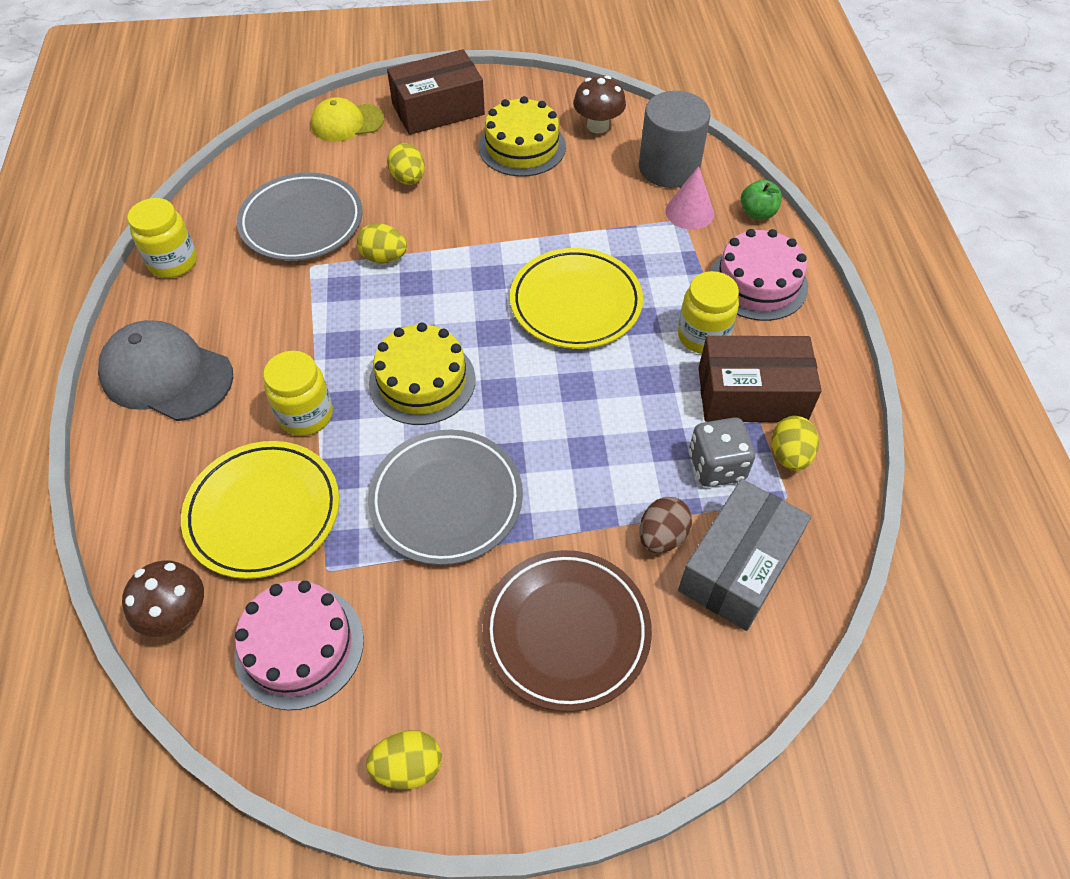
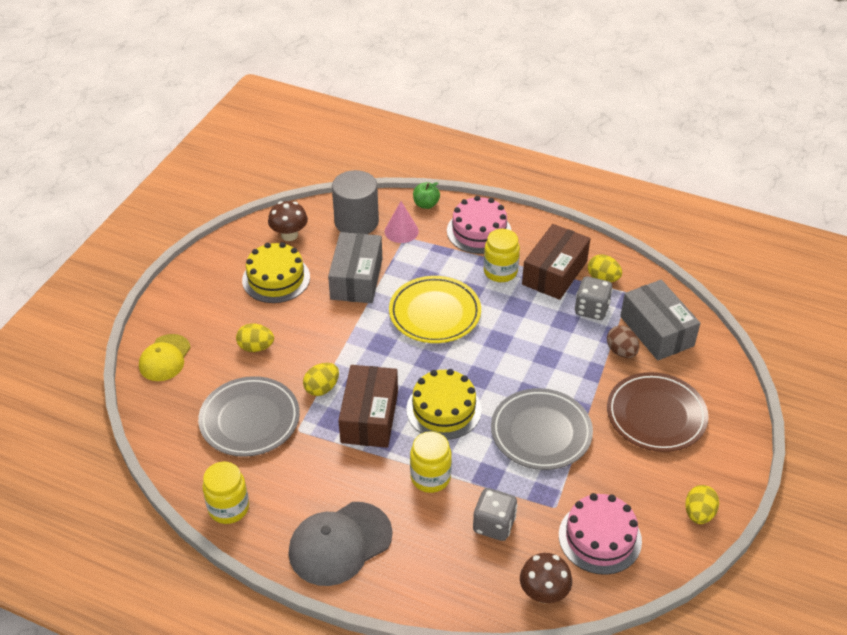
camera: 60 degrees left, 10 degrees down
yellow plate [181,441,339,579] -> grey dice [473,488,517,541]
brown box [387,49,485,135] -> brown box moved to [338,365,398,448]
none -> grey box [328,232,382,303]

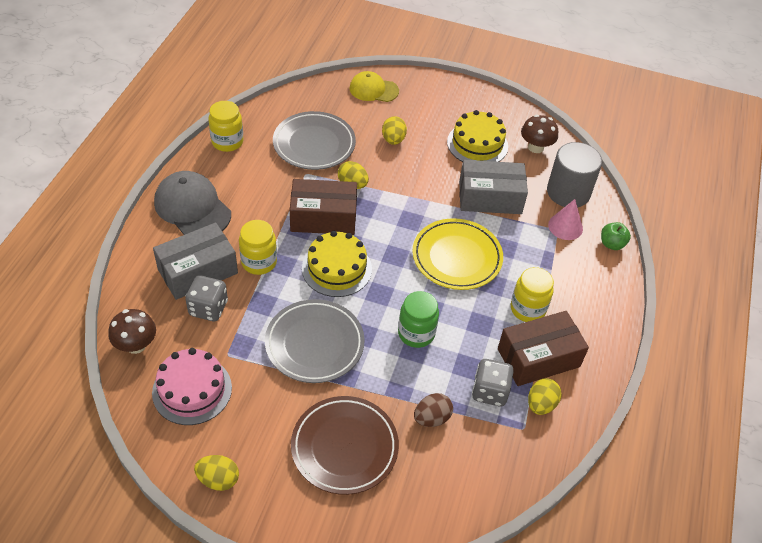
camera: 80 degrees right, 5 degrees up
pink cake [447,196,512,254] -> none
brown box [522,224,591,300] -> brown box turned 45 degrees counterclockwise [498,311,589,386]
grey box [620,280,700,361] -> grey box moved to [153,222,238,300]
none -> green jar [398,291,439,348]

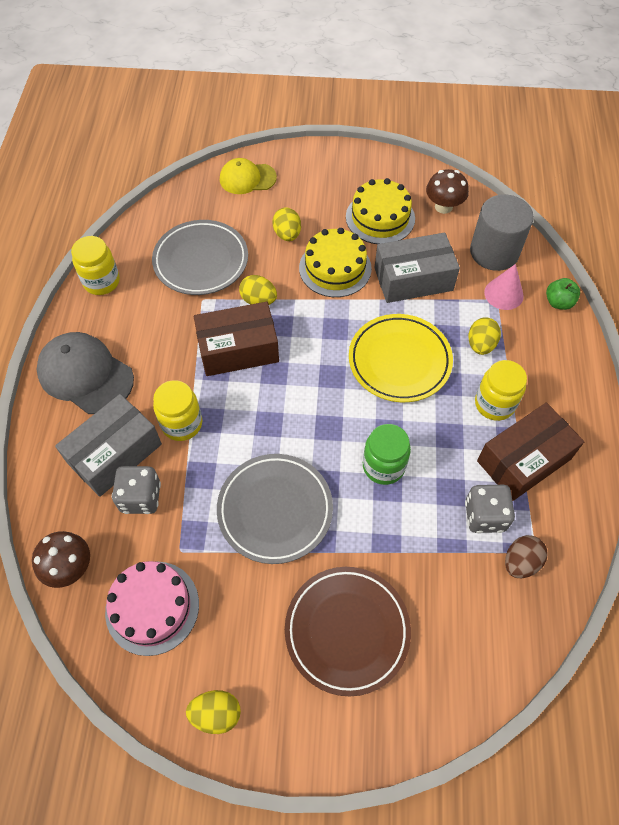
camera: 10 degrees left, 10 degrees up
yellow cake [302,231,372,297] -> yellow cake moved to [299,228,372,297]
brown egg [414,393,453,427] -> brown egg moved to [505,535,548,578]
yellow egg [528,378,561,415] -> yellow egg moved to [469,317,501,355]

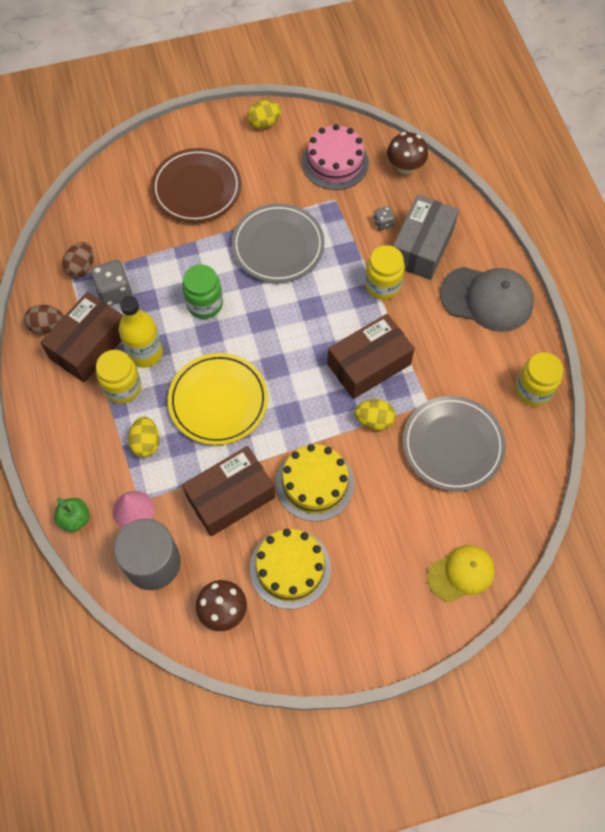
camera: 160 degrees right, 5 degrees up
grey dice [112,466,161,514] -> grey dice [373,206,395,231], size x0.55
yellow egg [272,207,301,241] -> none
grey box [374,233,460,303] -> brown box [182,446,275,536]
none -> brown egg [24,305,64,334]
none -> yellow bottle [119,296,163,368]

